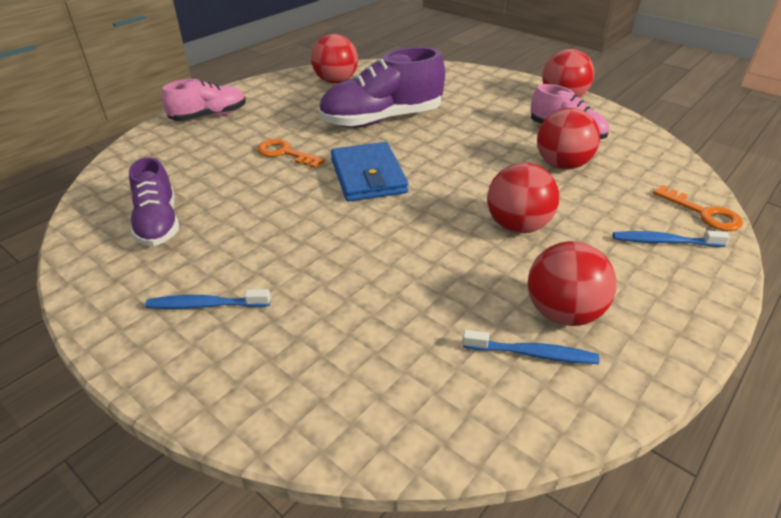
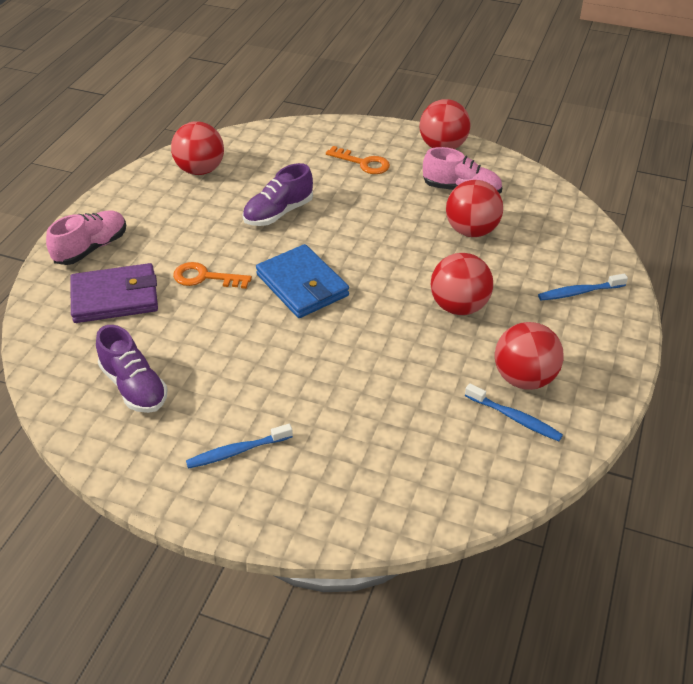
camera: 20 degrees left, 5 degrees up
purple shoe [318,47,445,128] -> purple shoe [243,163,313,226], size x0.61
blue toothbrush [462,330,599,364] -> blue toothbrush turned 45 degrees clockwise [465,383,563,441]
orange key [653,185,743,231] -> orange key moved to [326,146,390,174]
none -> purple wallet [70,263,158,323]

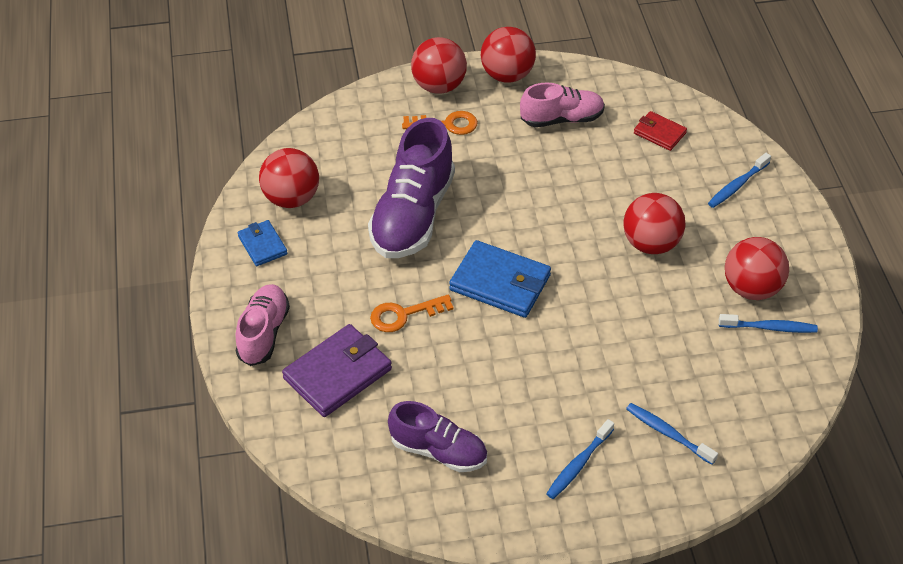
camera: 30 degrees left, 5 degrees up
purple shoe [243,163,313,226] -> purple shoe [368,118,455,258], size x1.63
red ball [446,180,503,237] -> red ball moved to [411,37,467,94]
none -> blue wallet [237,220,288,266]
none -> blue toothbrush [626,403,718,465]
none -> red wallet [634,111,687,151]

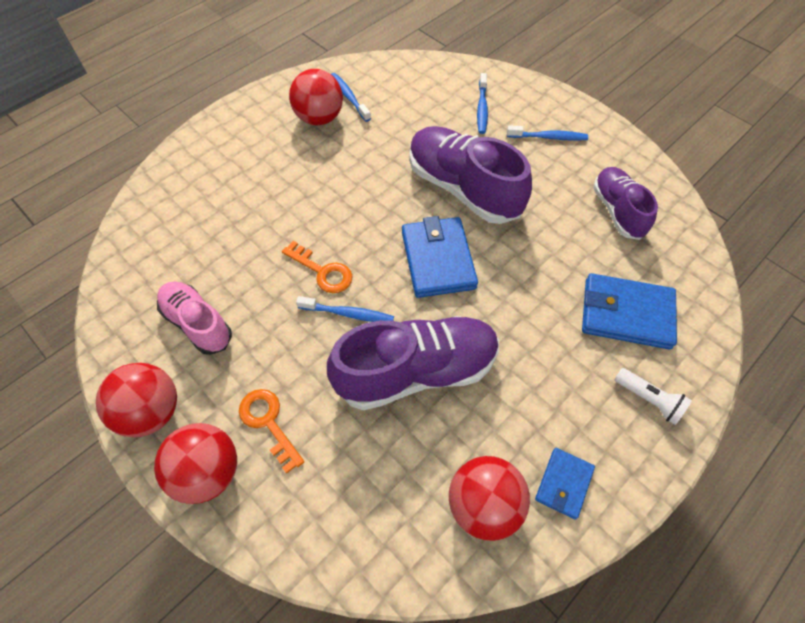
camera: 125 degrees left, 10 degrees up
pink shoe [236,284,290,366] -> white flashlight [614,368,692,425]
purple wallet [282,324,392,417] -> blue wallet [582,273,677,349]
orange key [370,294,454,332] -> orange key moved to [282,241,352,293]
red ball [623,193,686,254] -> none
red wallet [634,111,687,151] -> none
blue toothbrush [708,153,771,208] -> blue toothbrush moved to [296,296,394,322]
none -> purple shoe [409,126,532,224]

